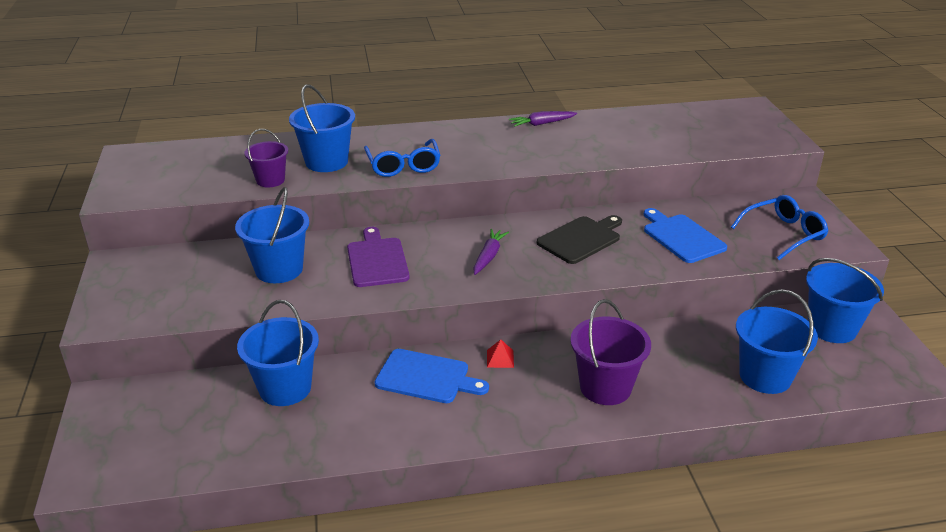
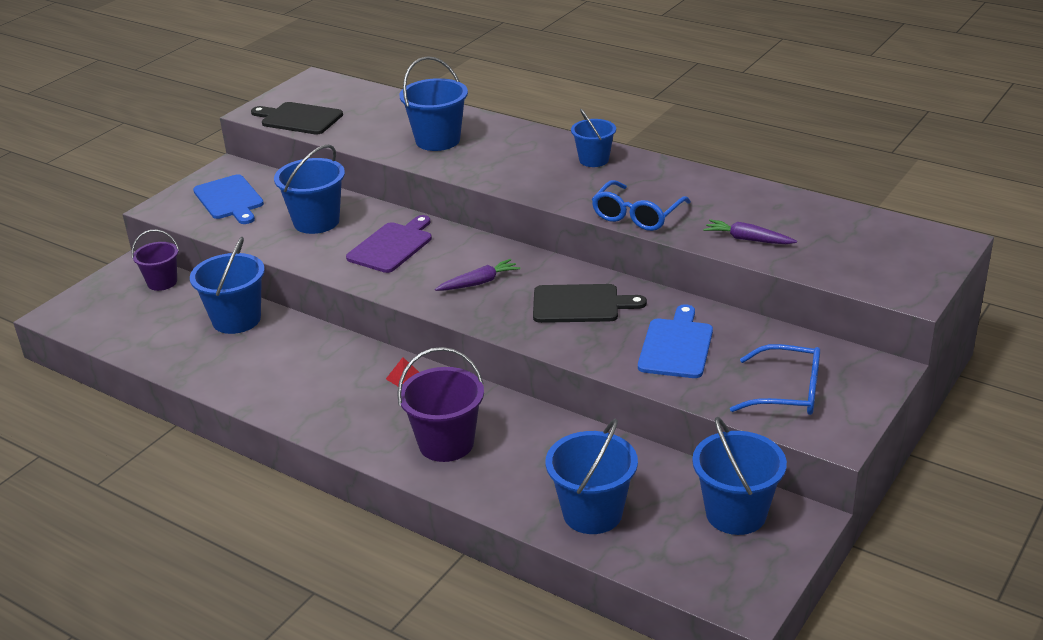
camera: 45 degrees right, 0 degrees up
purple bucket [244,129,288,187] -> purple bucket moved to [131,229,179,291]
blue glasses [364,139,440,177] -> blue glasses moved to [592,180,691,231]
blue cutting board [375,349,489,403] -> blue cutting board moved to [193,174,264,224]
purple carrot [509,111,577,127] -> purple carrot moved to [703,219,797,244]
none -> black cutting board [251,102,343,134]
none -> blue bucket [571,109,616,167]

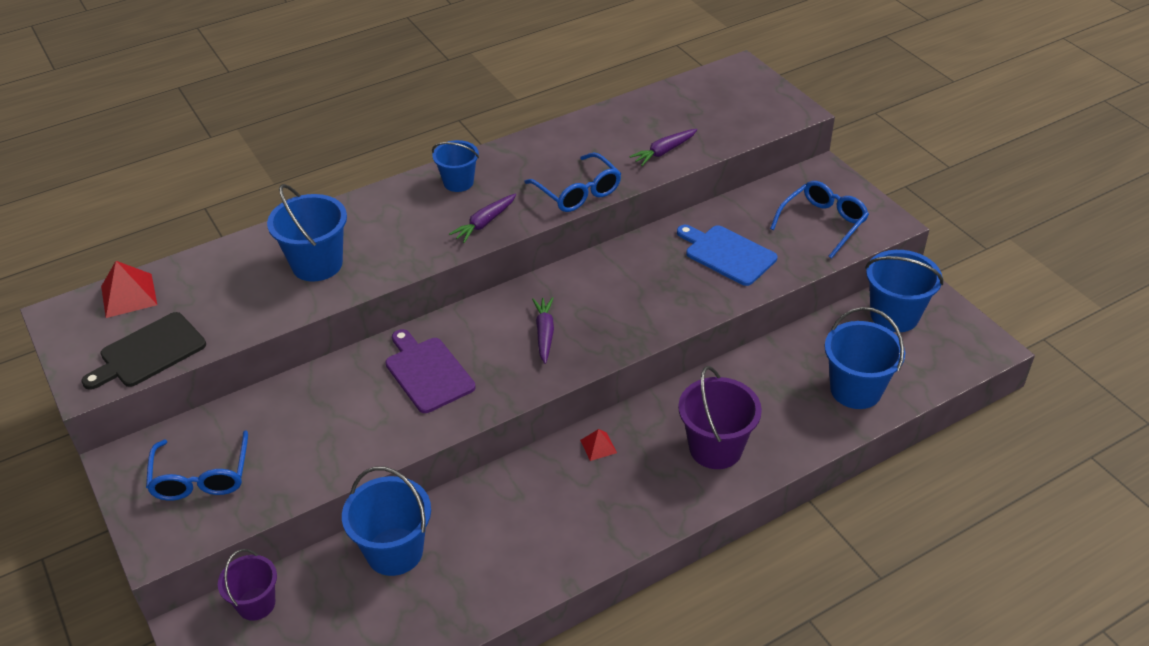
camera: 65 degrees left, 10 degrees up
blue cutting board [193,174,264,224] -> blue glasses [146,430,248,501]
blue bucket [274,144,345,234] -> none
black cutting board [533,284,647,323] -> none
none -> red pyramid [101,261,157,318]
none -> purple carrot [449,193,516,243]

